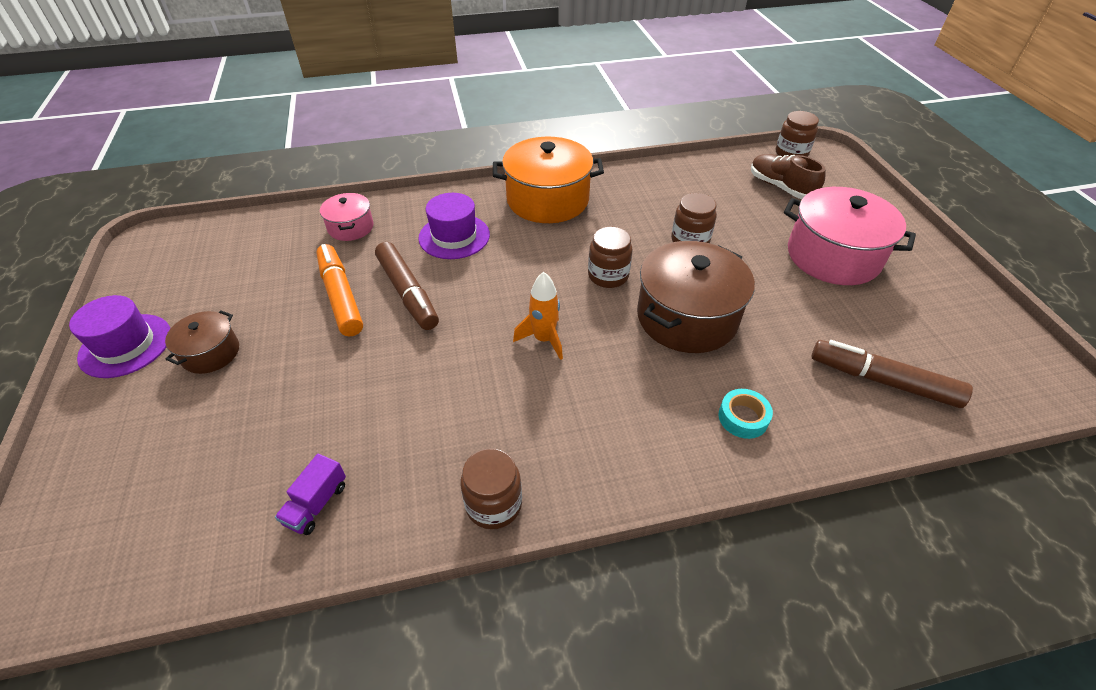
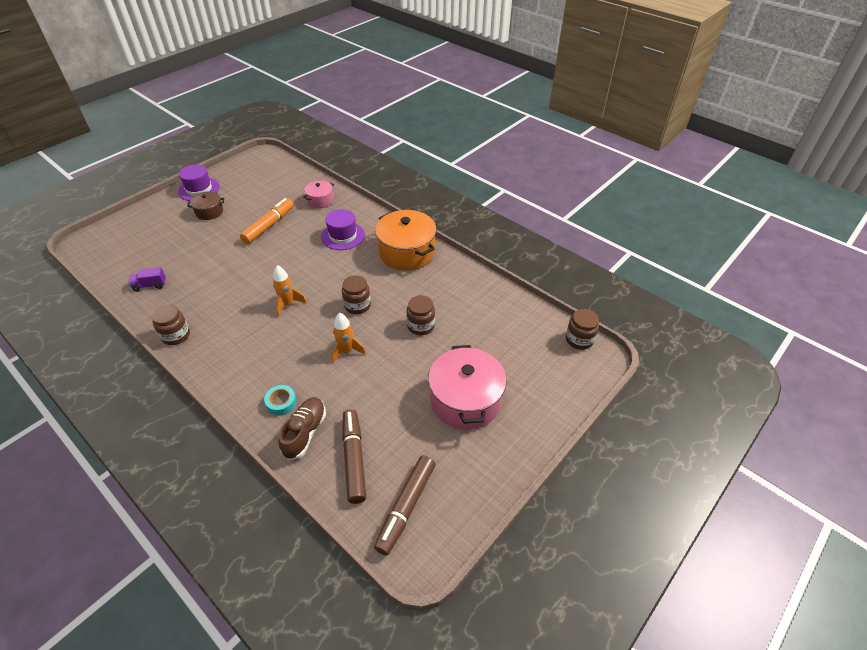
camera: 55 degrees right, 0 degrees up
brown marker [375,242,439,330] -> brown marker moved to [374,455,435,555]
brown pot [637,241,755,353] -> orange rocket [332,313,366,363]
brown shoe [751,154,826,199] -> brown shoe moved to [278,397,326,460]

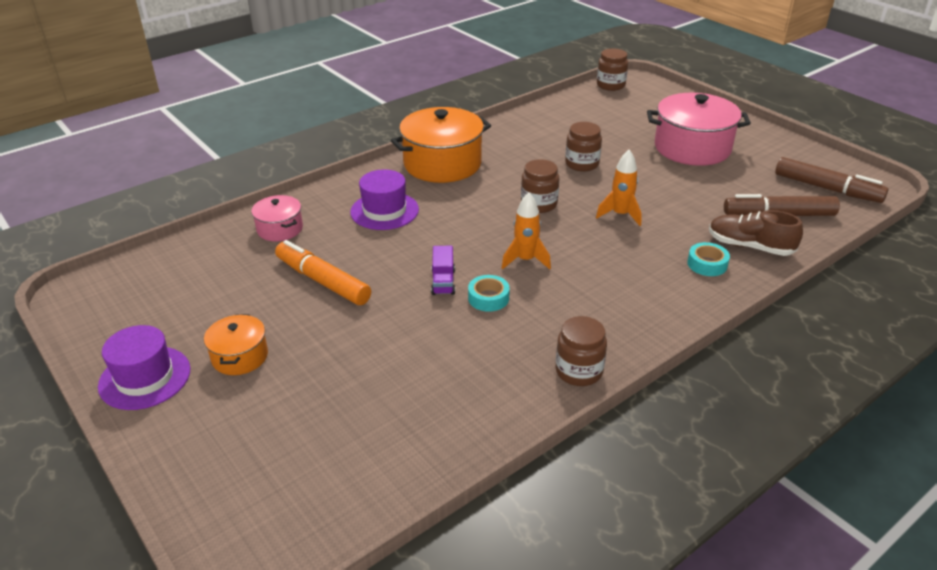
camera: 80 degrees left, 10 degrees down
purple truck [128,267,166,292] -> purple truck moved to [431,246,455,295]
brown pot [187,191,224,220] -> orange pot [204,314,268,375]
none -> turquoise tape [468,275,510,312]

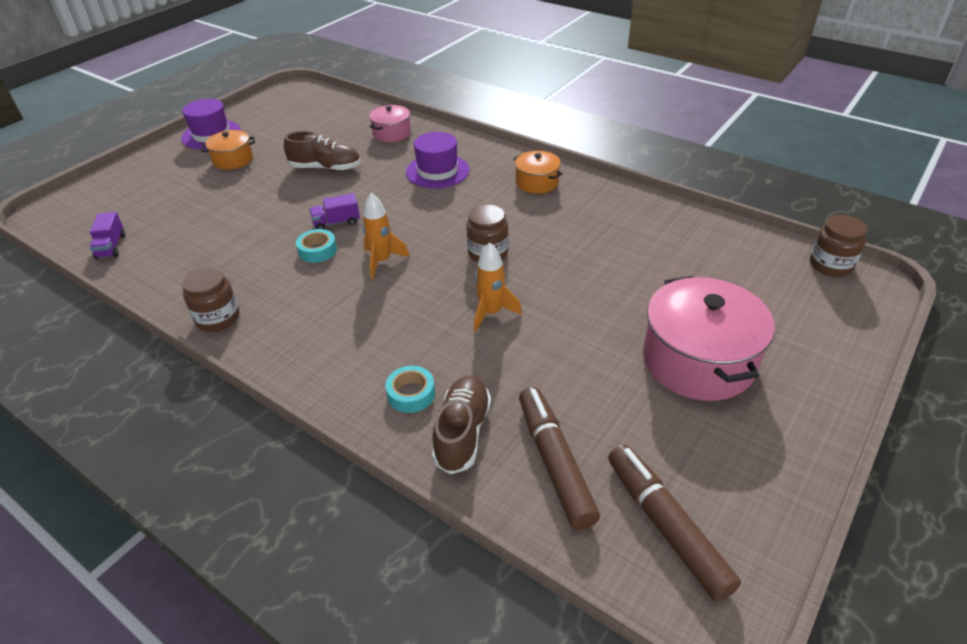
camera: 75 degrees right, 5 degrees up
orange marker [275,240,371,305] -> brown shoe [284,131,361,171]
orange pot [391,107,491,183] -> orange pot [514,151,563,194], size x0.52
brown jar [565,122,602,171] -> none
brown marker [775,157,889,203] -> brown marker turned 135 degrees clockwise [608,444,741,602]
none -> purple truck [90,212,125,259]

